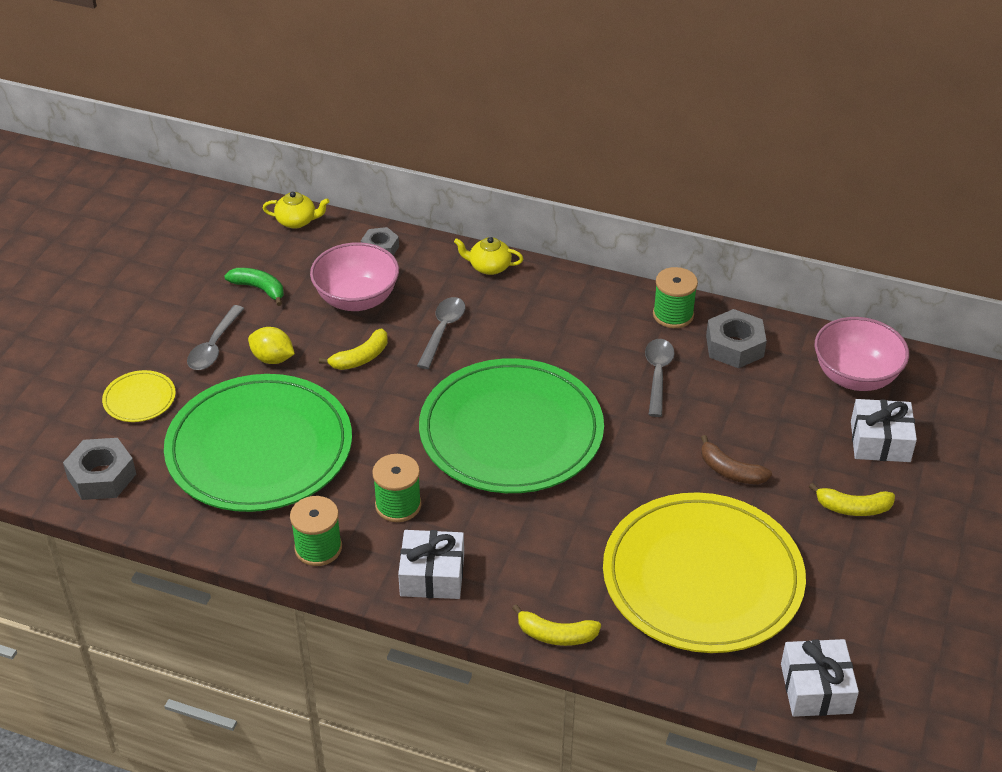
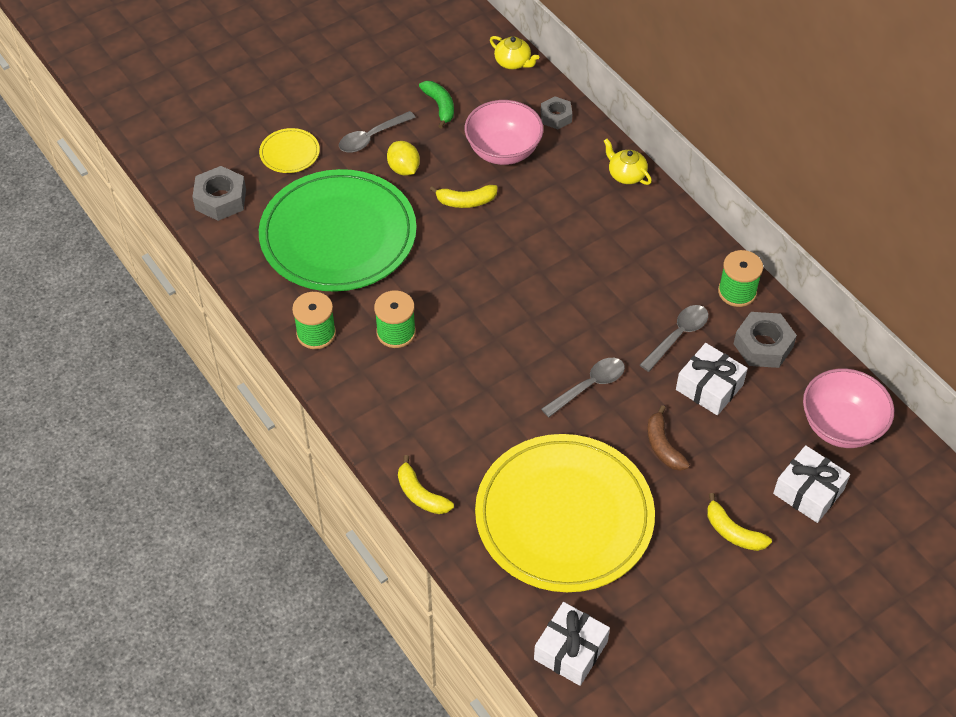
camera: 35 degrees right, 10 degrees up
white gift [398,530,464,599] -> white gift moved to [676,343,748,415]
grey spoon [417,297,465,369] -> grey spoon moved to [541,358,625,417]
green plate [419,358,604,493] -> none

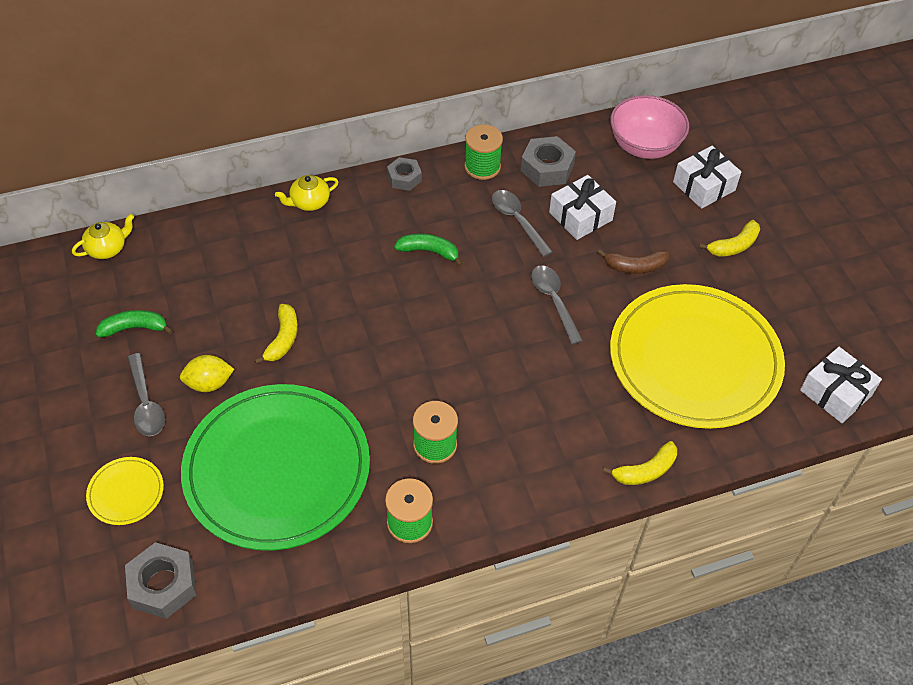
camera: 75 degrees left, 0 degrees up
pink bowl [465,100,543,165] -> none
grey nut [541,96,572,129] -> grey nut moved to [387,157,422,191]
none -> green banana [394,234,463,267]

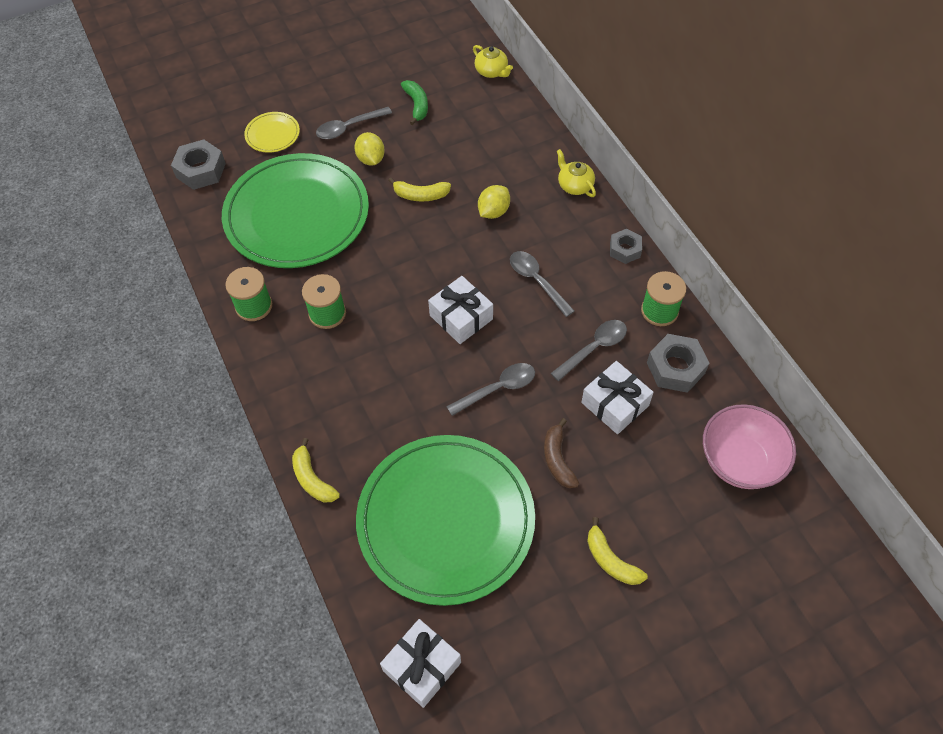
camera: 85 degrees right, 5 degrees up
green banana [394,234,463,267] -> grey spoon [510,251,575,317]
yellow plate [610,284,785,429] -> green plate [356,435,535,606]
white gift [673,146,741,209] -> white gift moved to [428,276,493,344]
none -> yellow lemon [478,185,510,219]

